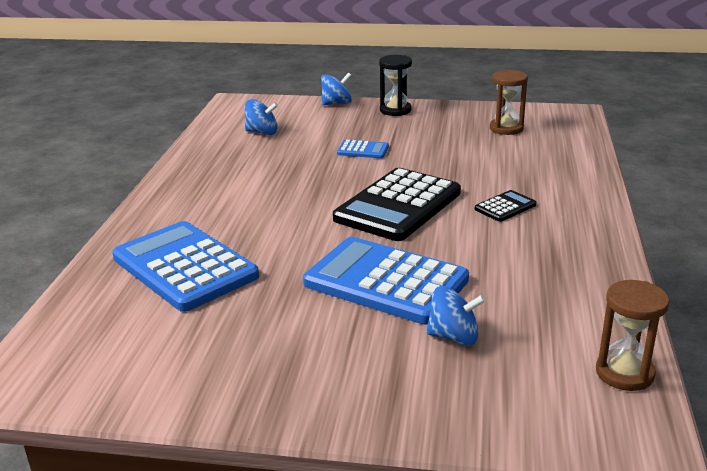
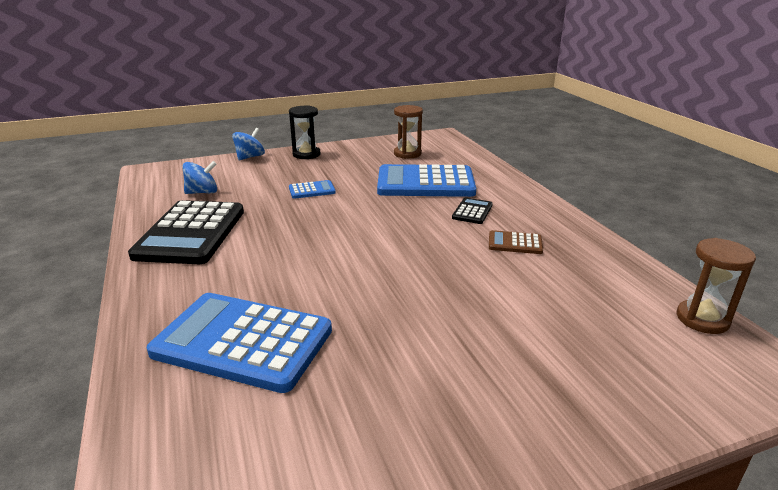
camera: 30 degrees left, 0 degrees up
blue calculator [303,237,469,325] -> blue calculator moved to [377,164,476,197]
black calculator [333,168,461,241] -> black calculator moved to [128,200,244,264]
blue spinning top [426,286,485,346] -> none
none -> brown calculator [489,230,543,254]

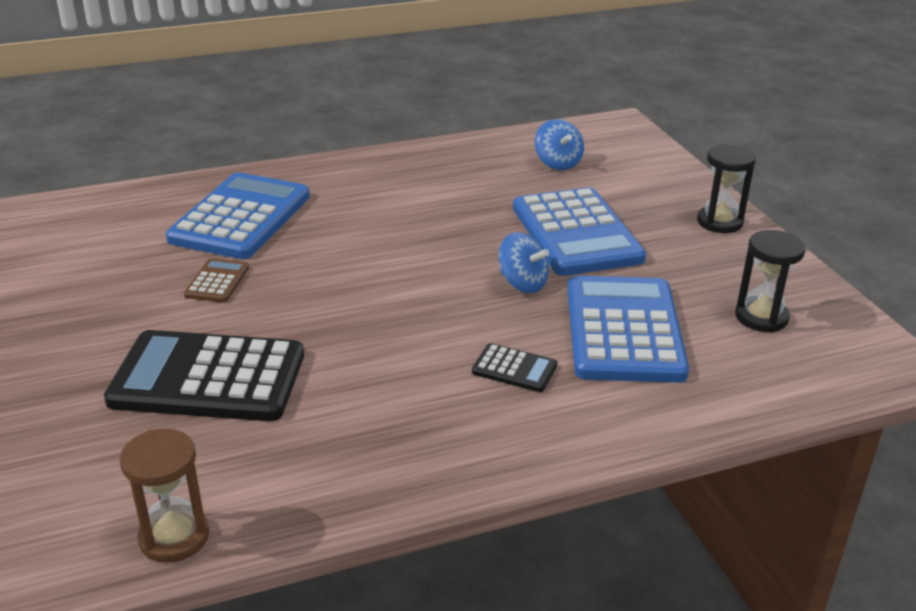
camera: 90 degrees right, 5 degrees up
black calculator [128,200,244,264] -> black calculator moved to [104,330,304,421]
blue spinning top [232,128,265,160] -> blue spinning top moved to [499,232,549,293]
blue calculator [289,180,336,199] -> blue calculator [513,187,646,276], size x2.26
brown hourglass [394,105,423,159] -> black hourglass [735,230,806,333]
brown calculator [489,230,543,254] -> brown calculator moved to [184,258,249,303]

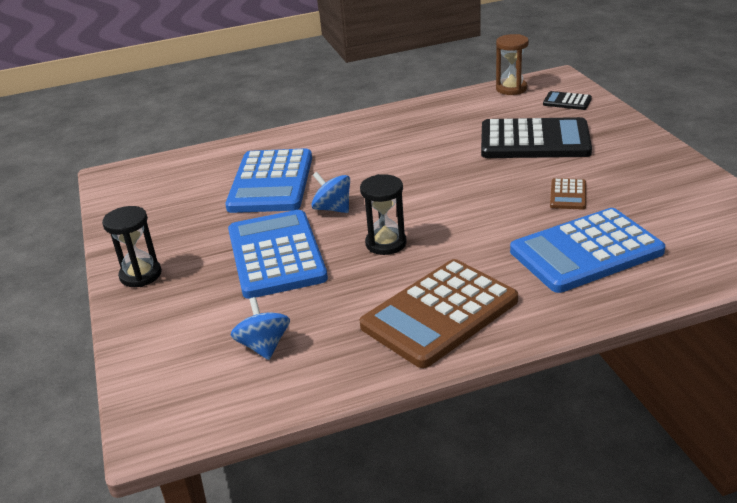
camera: 175 degrees left, 0 degrees up
blue calculator [166,172,310,259] -> blue calculator turned 45 degrees clockwise [510,208,665,293]
black calculator [472,343,557,392] -> black calculator moved to [543,91,592,110]
black hourglass [735,230,806,333] -> black hourglass moved to [360,174,407,255]
none -> brown calculator [360,259,518,368]

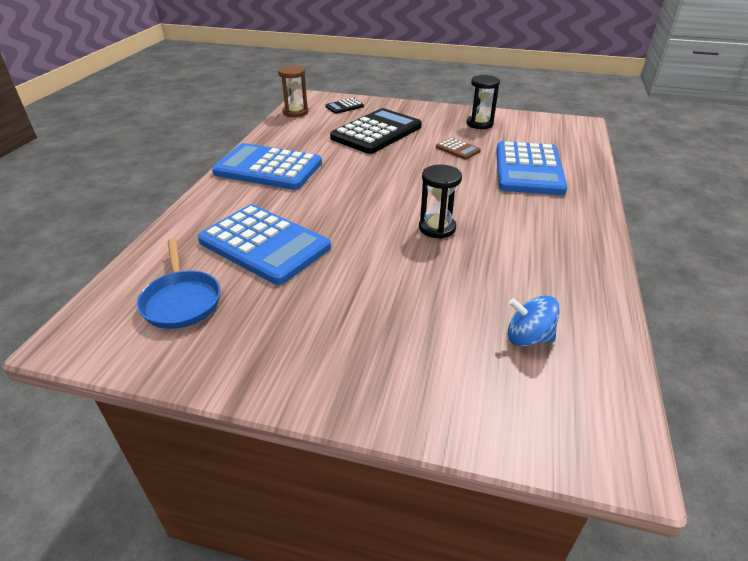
camera: 60 degrees left, 5 degrees up
black hourglass [102,206,162,287] -> black hourglass moved to [467,75,500,129]
blue calculator [228,210,328,299] -> blue calculator moved to [212,143,322,190]
blue spinning top [311,172,350,213] -> none
brown calculator [360,259,518,368] -> none
none -> blue pan [137,238,220,329]

